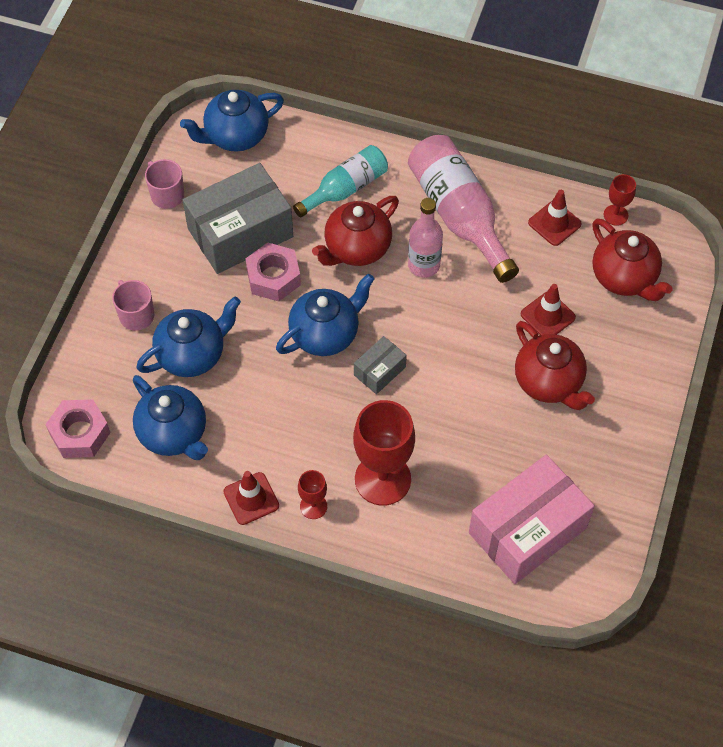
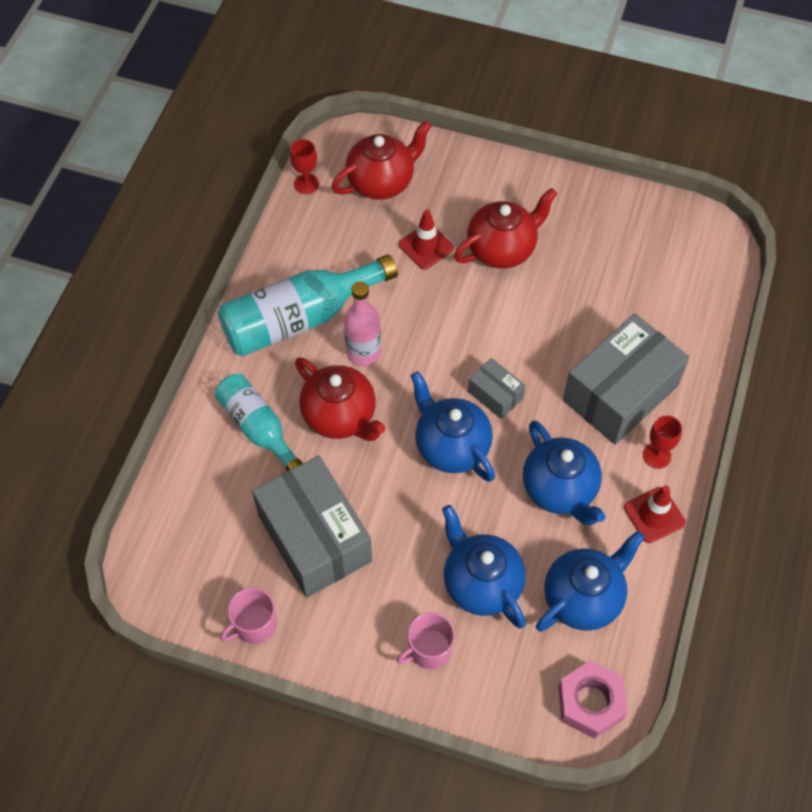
camera: 90 degrees left, 0 degrees up
blue teapot [180,90,284,152] -> blue teapot moved to [523,420,606,526]
pink nut [245,242,301,302] -> none
red goblet [353,400,415,506] -> grey box [563,313,689,445]
pink bottle [408,135,519,283] -> turquoise bottle [218,254,398,357]
pink box [469,455,595,584] -> none
red traffic cone [528,190,582,246] -> none

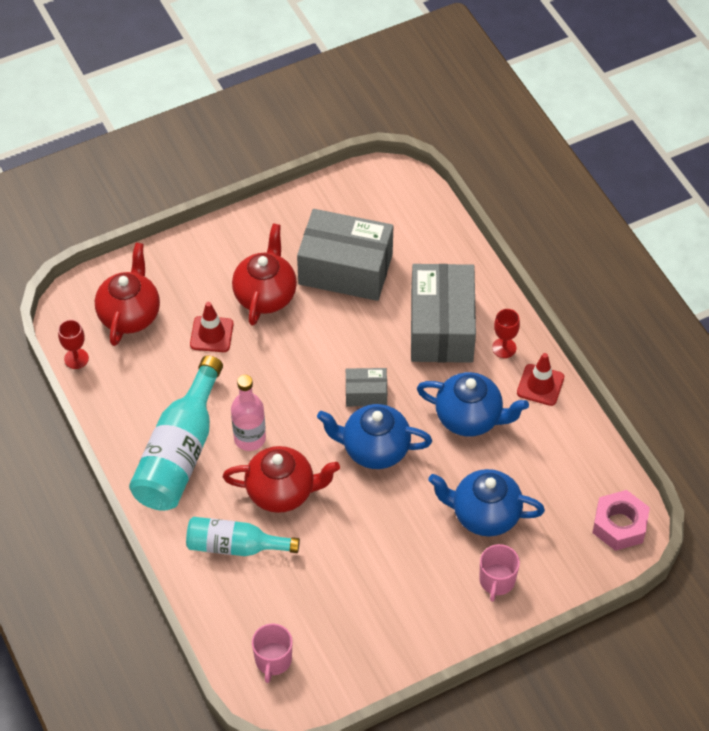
camera: 45 degrees left, 5 degrees down
pink mug [220,587,277,644] -> pink mug moved to [252,624,293,683]
grey box [252,456,372,597] -> grey box moved to [297,209,393,301]
blue teapot [536,531,645,632] -> none

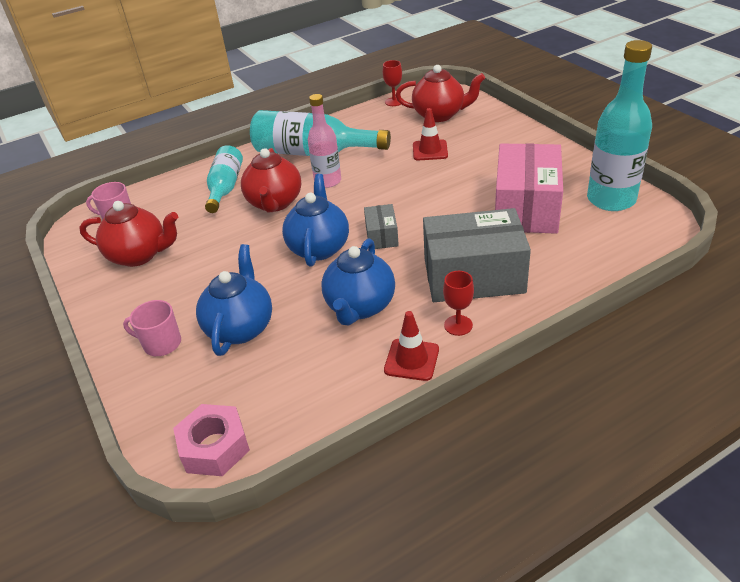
camera: 90 degrees right, 15 degrees down
red teapot [232,224,297,326] -> red teapot moved to [79,201,178,267]
grey box [297,209,393,301] -> pink box [495,143,563,234]
none -> turquoise bottle [587,40,652,211]

